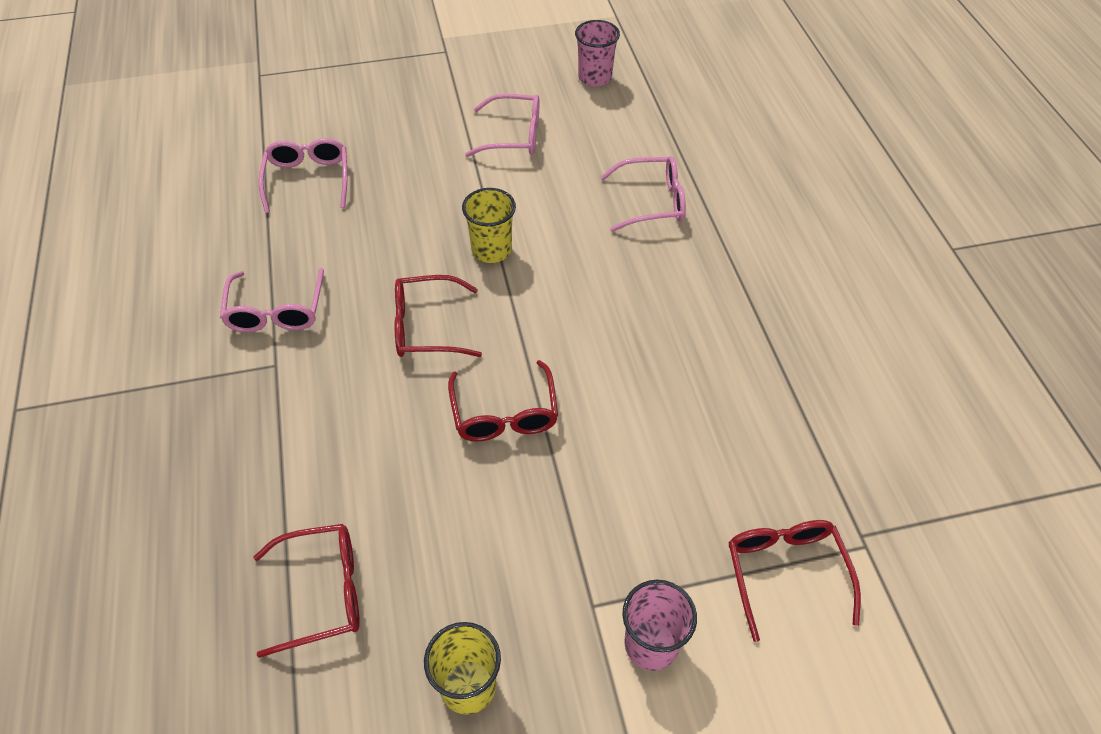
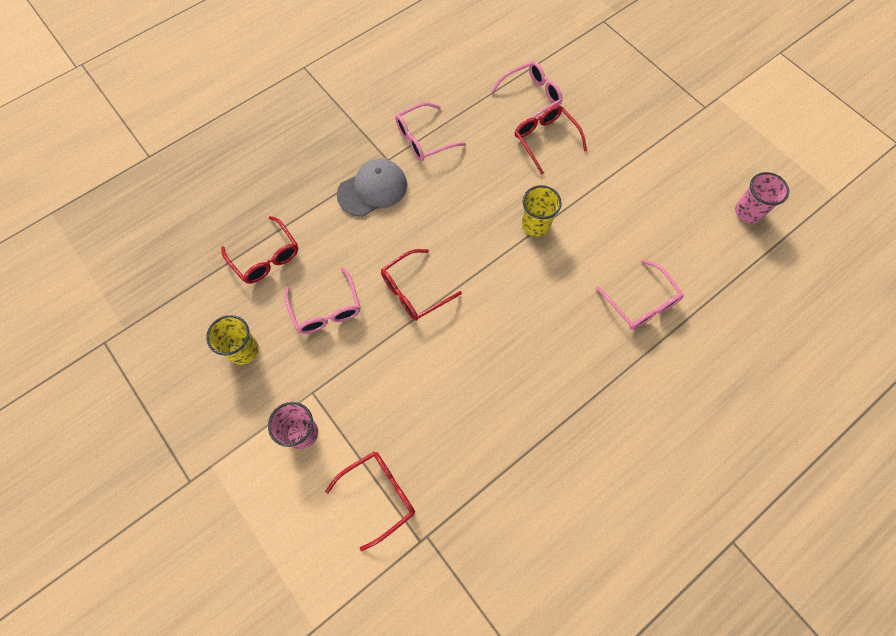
camera: 65 degrees right, 15 degrees up
red glasses [395,275,482,357] -> red glasses moved to [515,105,587,175]
pink glasses [465,94,540,157] -> pink glasses moved to [284,267,360,334]
none -> grey cap [337,159,407,217]

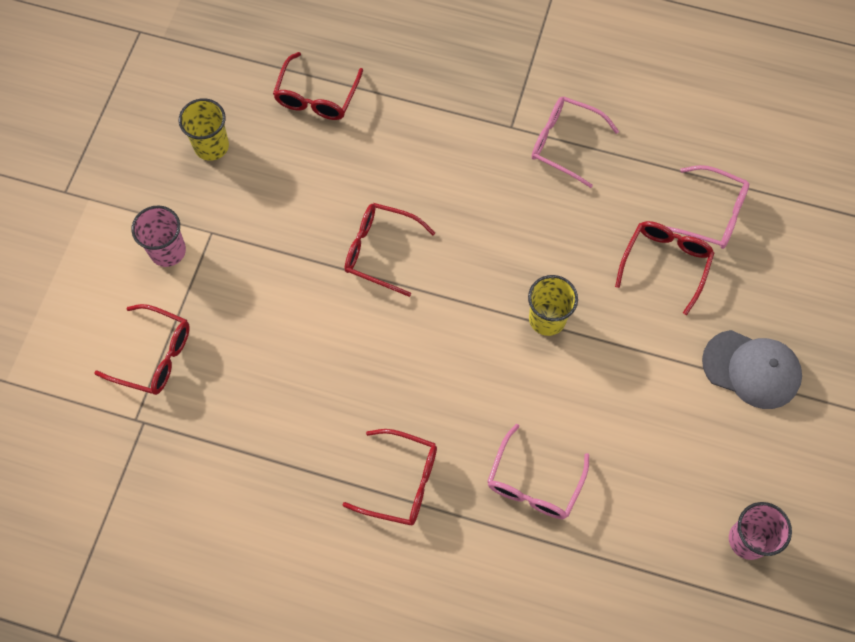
camera: 55 degrees right, 0 degrees up
pink glasses [284,267,360,334] -> none
grey cap [337,159,407,217] -> grey cap moved to [702,330,802,409]
none -> red glasses [342,429,437,525]

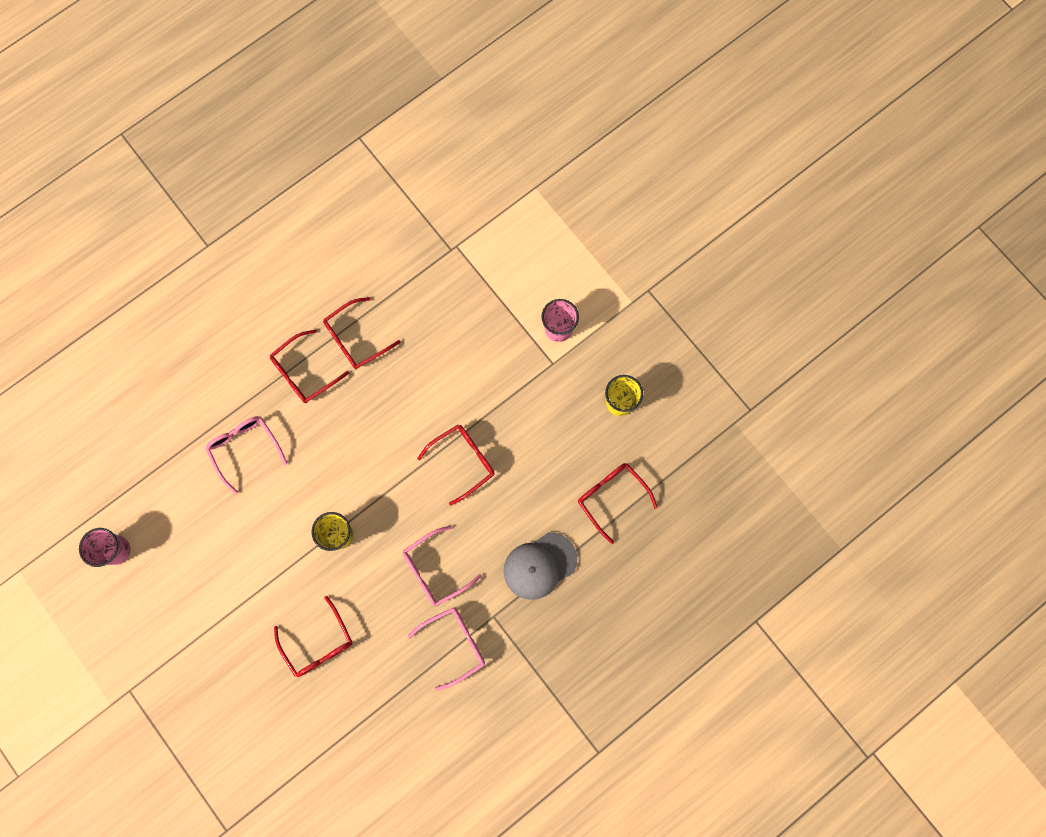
camera: 125 degrees right, 10 degrees up
red glasses [94,304,190,395] -> red glasses moved to [323,297,401,369]
pink glasses [666,165,749,249] -> pink glasses moved to [403,525,482,606]
grey cap [702,330,802,409] -> grey cap moved to [503,532,577,600]

